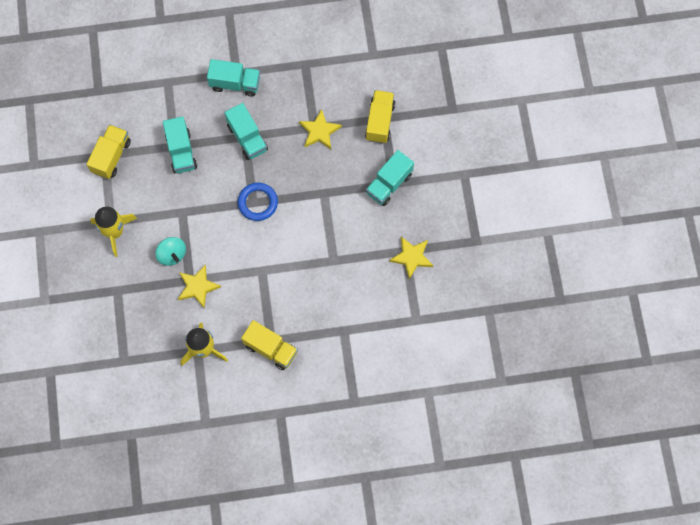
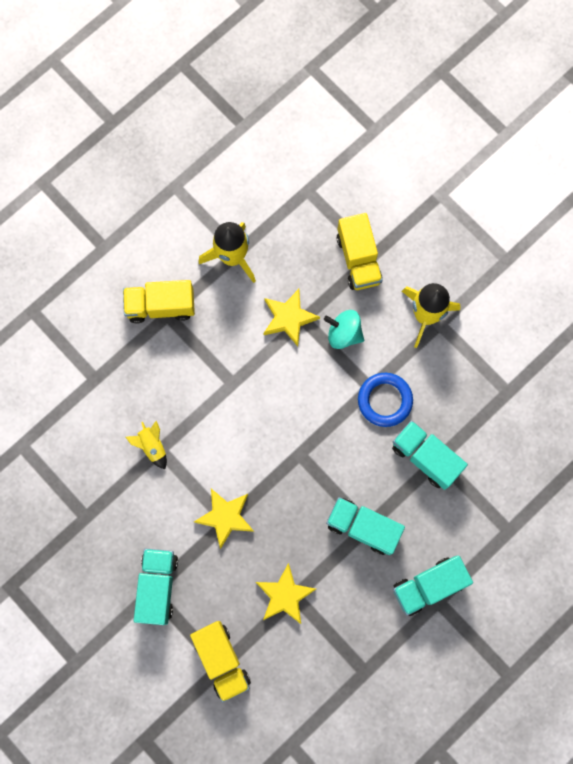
camera: 145 degrees right, 5 degrees up
yellow truck [86,124,131,179] -> yellow truck moved to [337,213,383,290]
blue ring [238,183,278,221] -> blue ring moved to [358,373,413,427]
yellow star [389,237,433,279] -> yellow star moved to [194,489,254,549]
none -> yellow rocket [126,421,167,469]

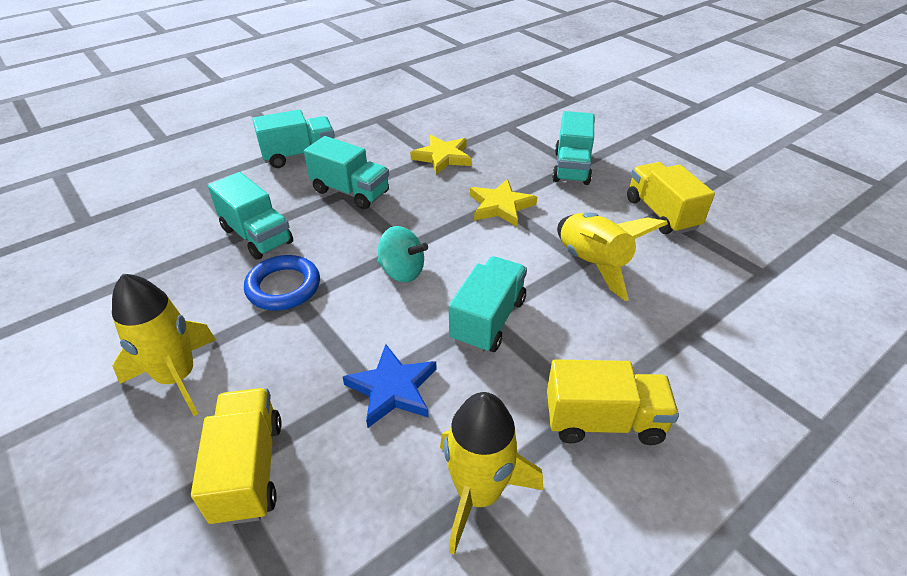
camera: 175 degrees left, 35 degrees down
yellow rocket [126,421,167,469] -> yellow rocket [557,212,668,301], size x1.82
yellow truck [190,621,251,702] -> yellow truck moved to [627,162,715,234]
yellow star [263,289,320,346] -> blue star [343,344,437,428]
turquoise spinning top [324,310,364,349] -> turquoise spinning top moved to [378,226,428,283]
none -> turquoise truck [449,256,527,353]

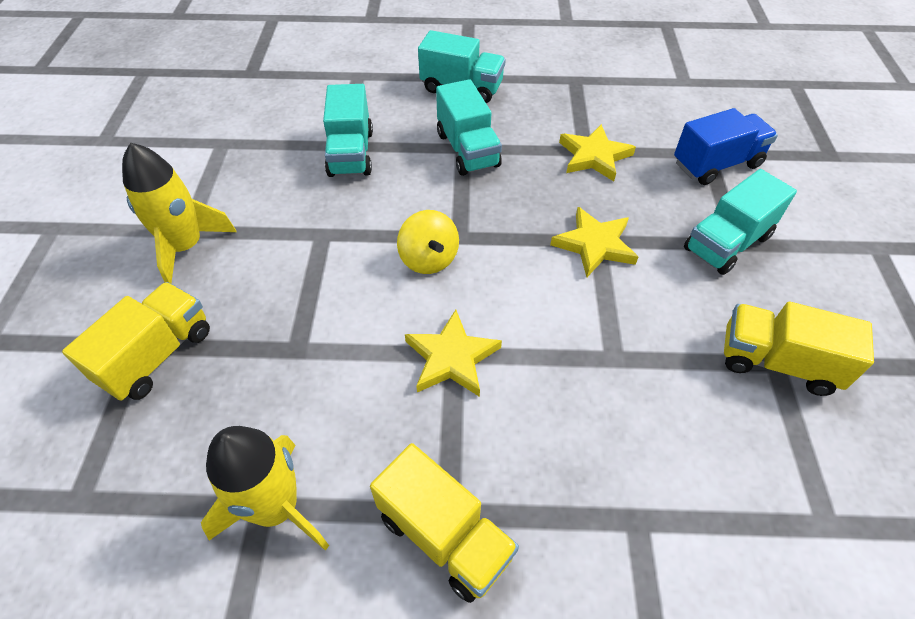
camera: 40 degrees right, 10 degrees up
blue ring [244,255,320,310] -> none
blue star [343,344,437,428] -> none
turquoise spinning top [378,226,428,283] -> yellow spinning top [397,210,459,274]
turquoise truck [449,256,527,353] -> yellow star [405,310,502,397]
yellow rocket [557,212,668,301] -> none
yellow truck [627,162,715,234] -> yellow truck turned 90 degrees counterclockwise [724,302,874,396]
none -> blue truck [674,108,778,185]

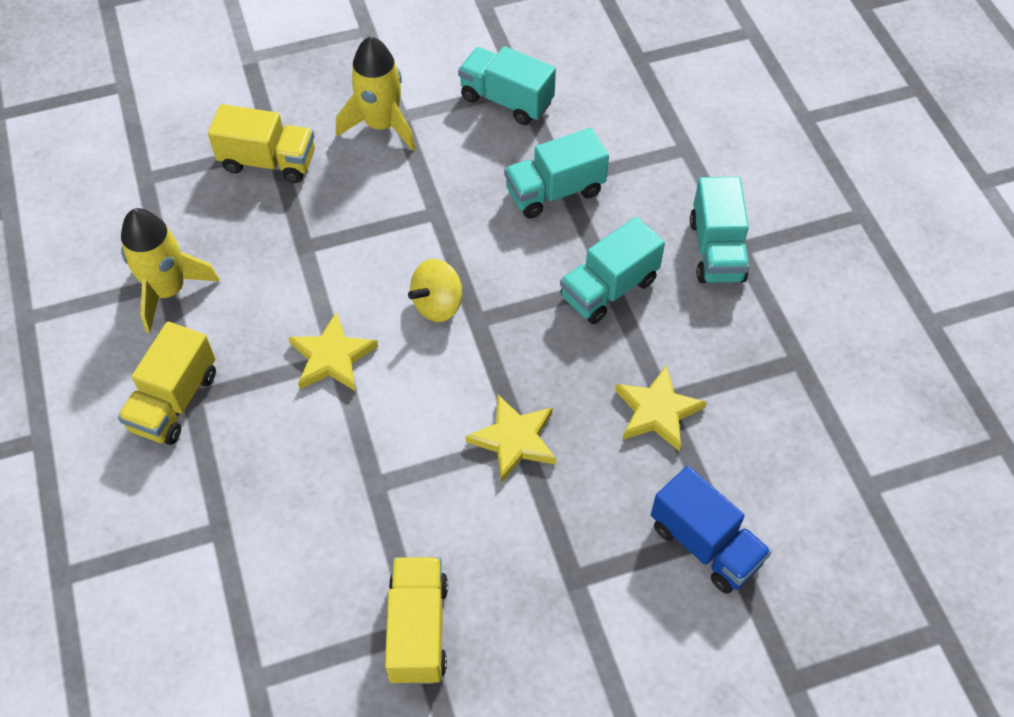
camera: 70 degrees right, 5 degrees up
turquoise truck [684,169,797,275] -> turquoise truck moved to [458,46,556,125]

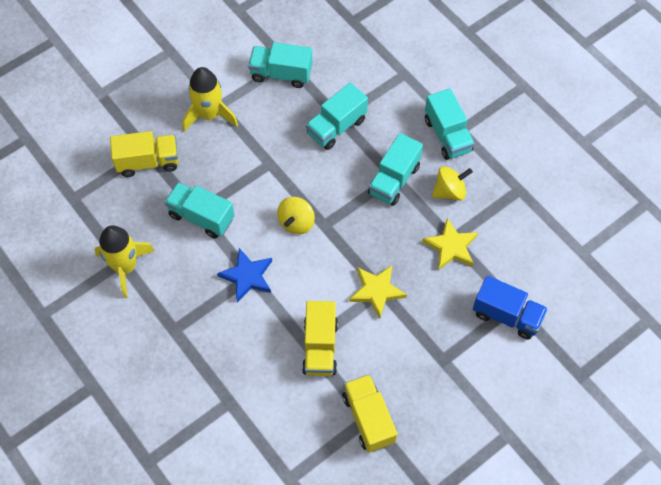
camera: 20 degrees left, 5 degrees up
yellow truck [118,322,216,445] -> yellow truck moved to [302,301,338,376]
yellow star [288,312,378,391] -> blue star [217,248,272,302]
none -> turquoise truck [165,182,235,238]
none -> yellow spinning top [432,166,473,201]

